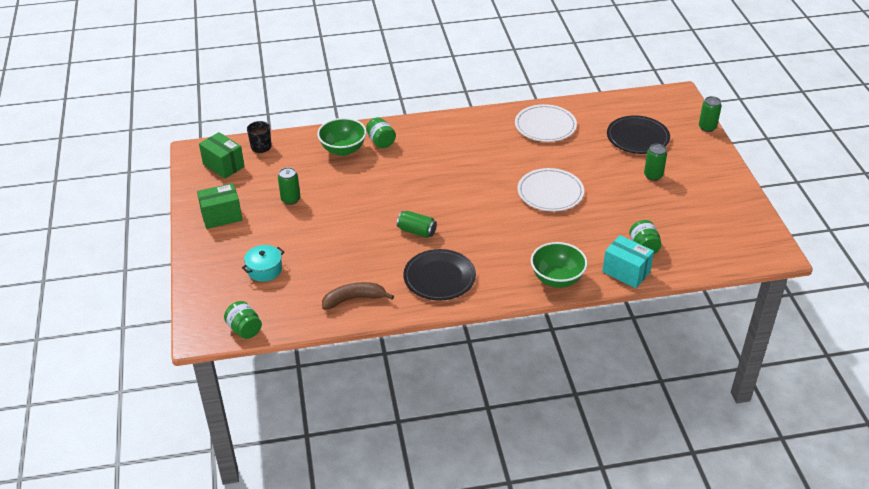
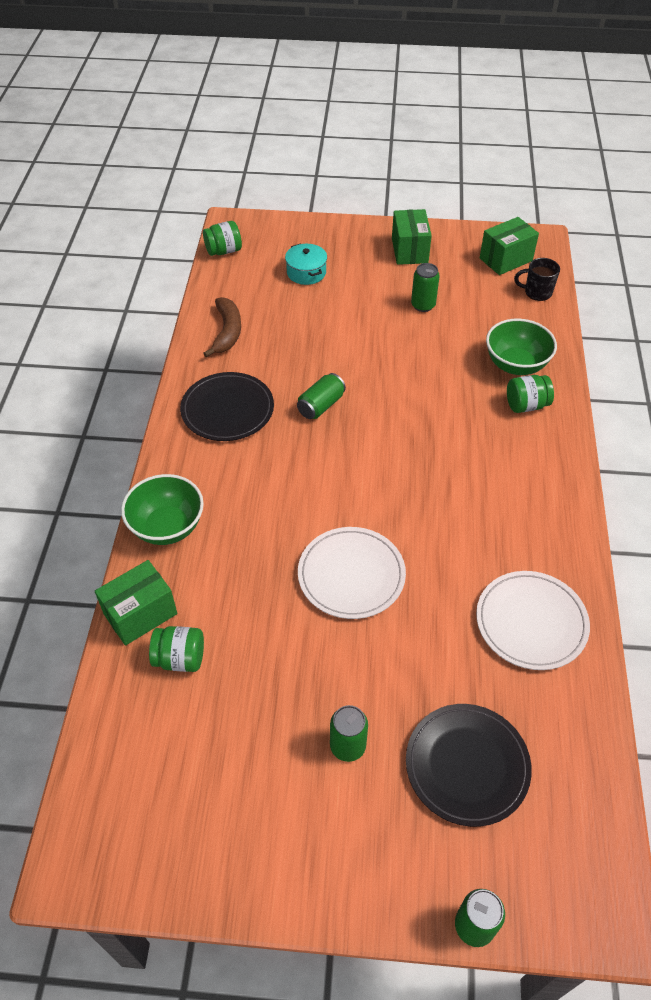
camera: 105 degrees right, 10 degrees up
turquoise box [602,235,654,288] -> green box [95,560,177,646]

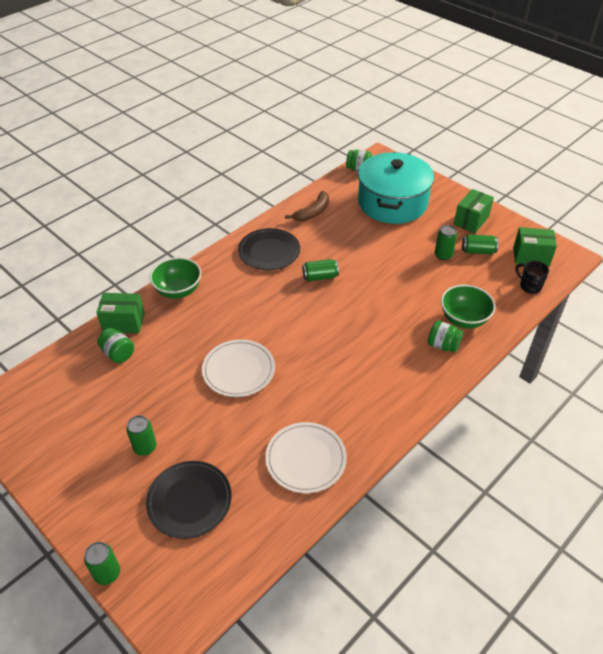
camera: 40 degrees right, 5 degrees down
turquoise pot [285,243,327,285] -> turquoise pot [358,152,434,224], size x2.47
none -> green can [462,235,498,254]

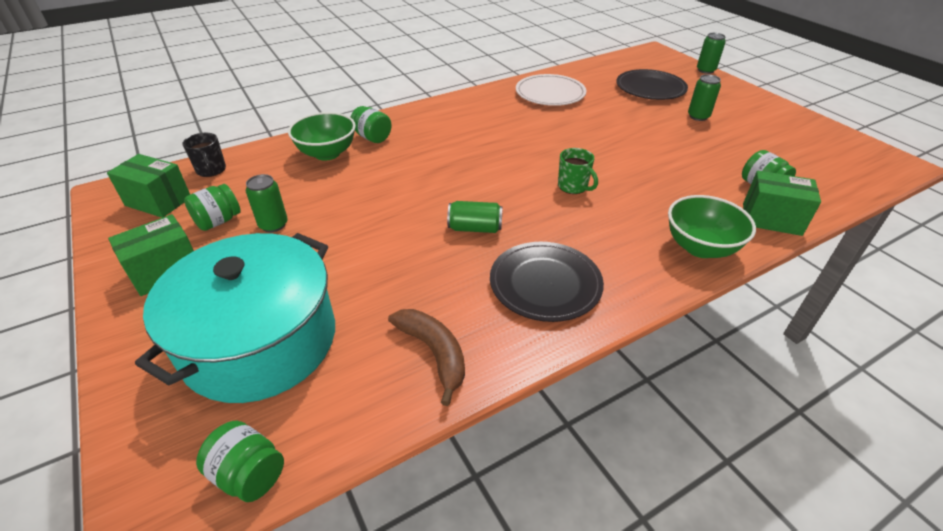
camera: 165 degrees left, 5 degrees down
white plate [202,339,275,397] -> none
brown banana [285,191,329,221] -> brown banana turned 90 degrees clockwise [388,309,465,406]
green can [462,235,498,254] -> green jar [184,184,241,231]
none -> green mug [558,148,598,194]

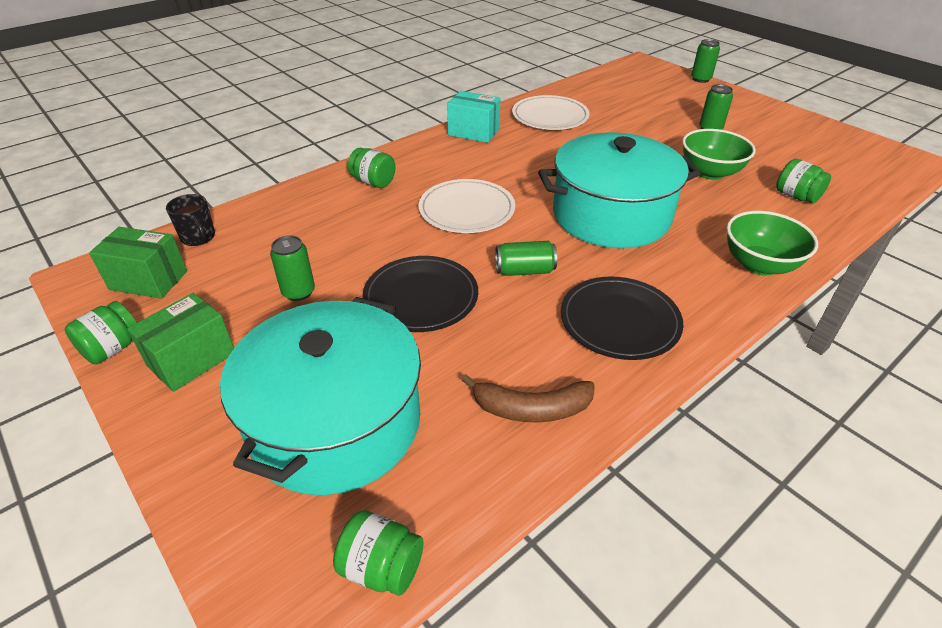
camera: 10 degrees left, 0 degrees up
green jar [184,184,241,231] -> green jar moved to [65,301,137,365]
green bowl [288,112,356,161] -> green bowl moved to [682,129,756,180]
brown banana [388,309,465,406] -> brown banana turned 135 degrees clockwise [462,374,595,423]
green mug [558,148,598,194] -> turquoise pot [538,132,701,248]
black plate [616,69,688,100] -> black plate moved to [363,256,478,332]
green box [743,171,821,236] -> none
none -> white plate [419,179,515,233]
none -> turquoise box [447,91,500,143]

